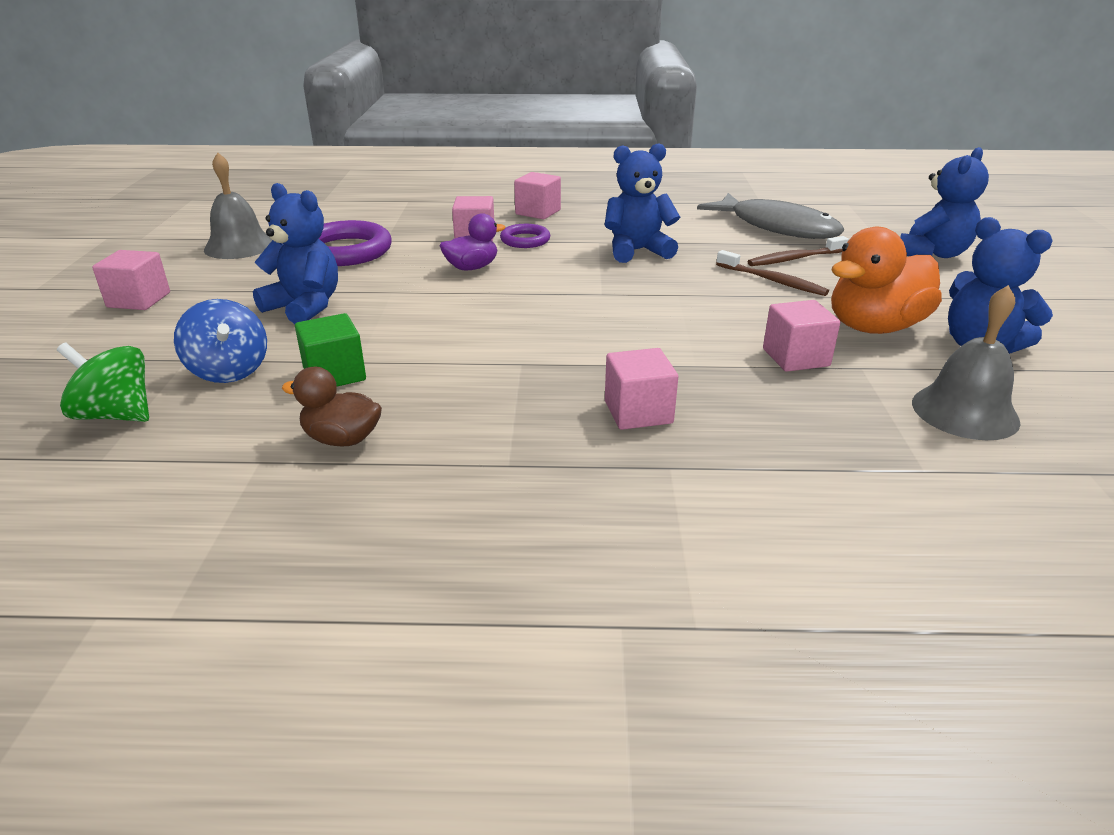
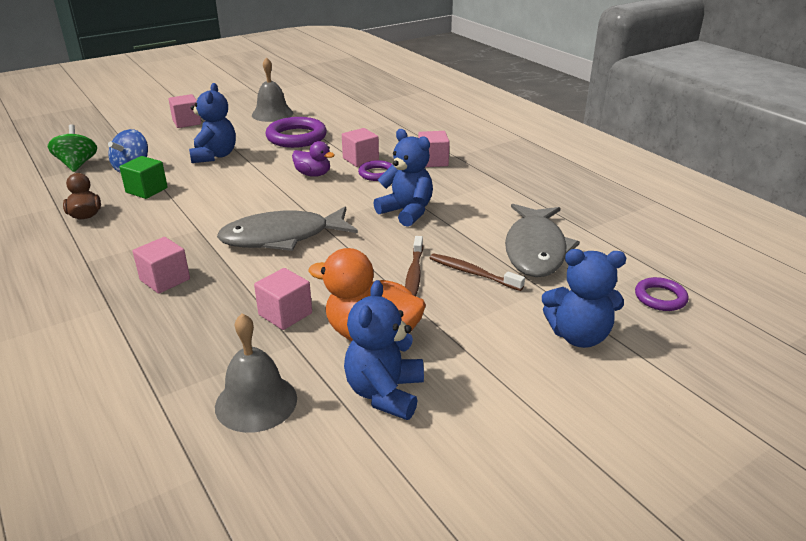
camera: 55 degrees right, 0 degrees up
none -> grey fish [217,206,358,251]
none -> purple ring [635,277,689,311]

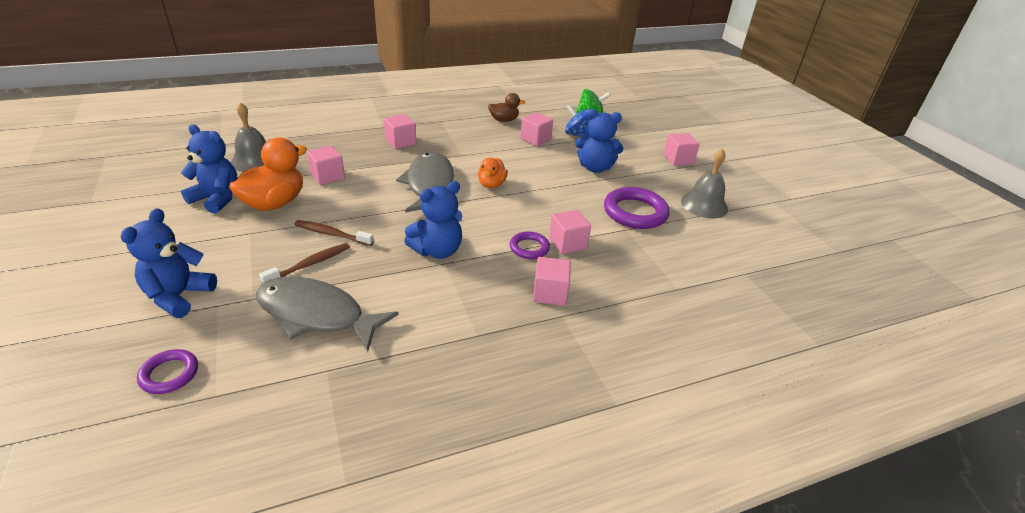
camera: 100 degrees right, 5 degrees up
green cube [119,156,168,199] -> pink cube [520,112,553,146]
purple duck [292,141,335,177] -> none
none -> orange duck [478,158,508,188]

